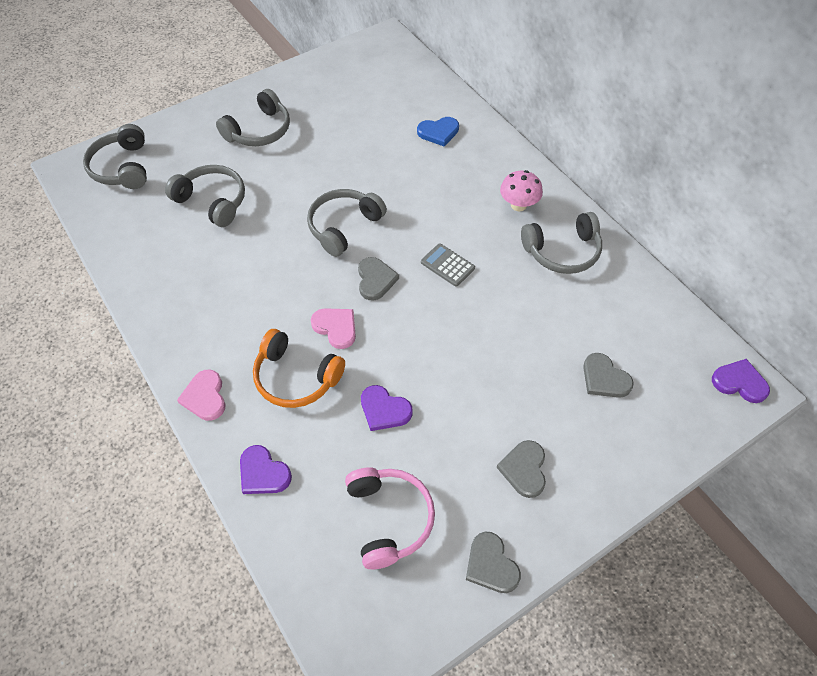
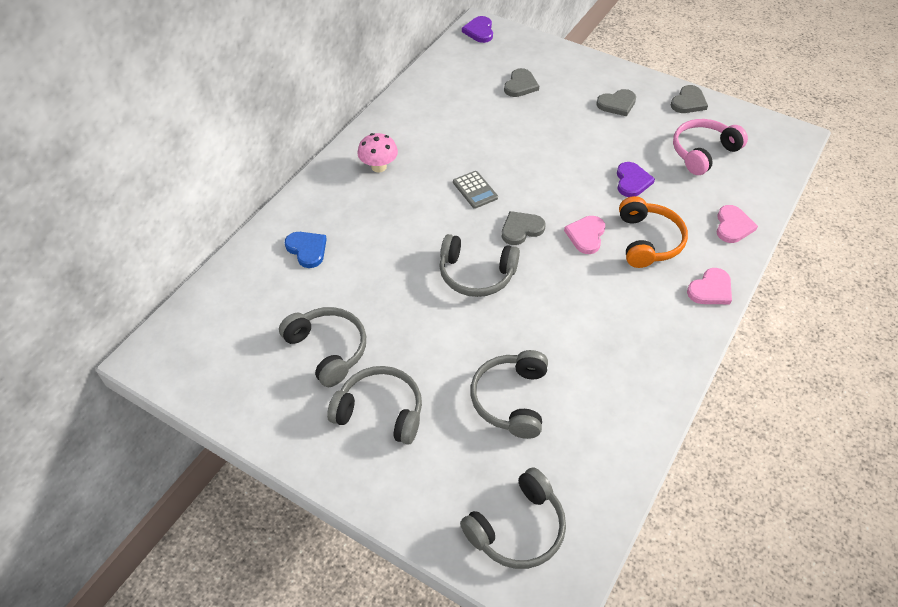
camera: 115 degrees left, 5 degrees down
purple heart [240,445,292,494] -> pink heart [717,205,758,243]
grey calculator [421,243,475,287] -> grey calculator turned 45 degrees counterclockwise [453,171,498,209]
grey headphones [521,212,602,274] -> grey headphones moved to [279,307,366,387]

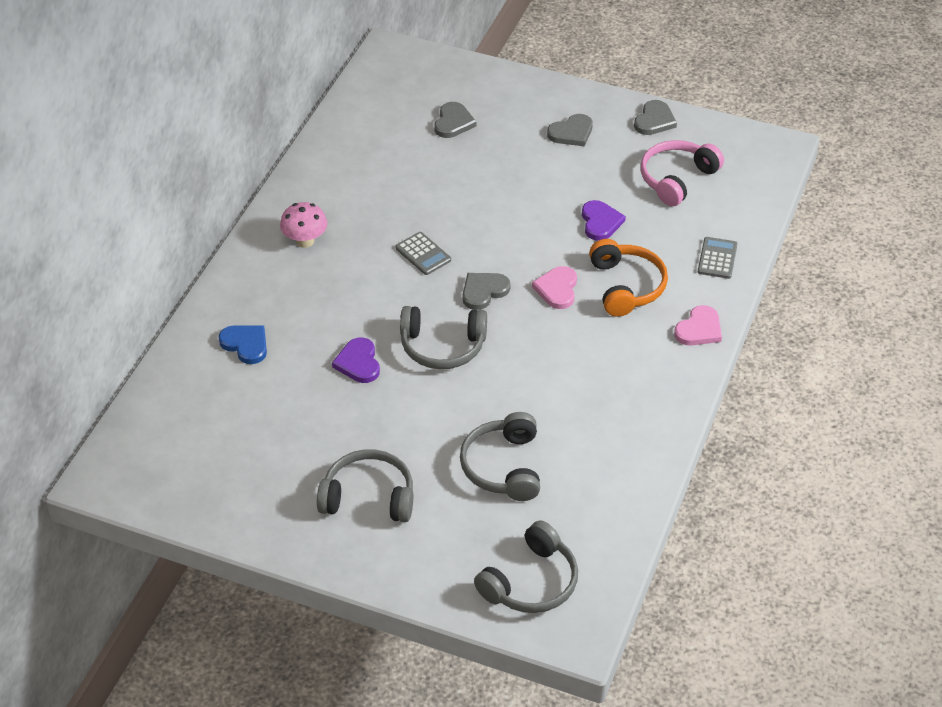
camera: 10 degrees left, 5 degrees down
grey headphones [279,307,366,387] -> none
purple heart [462,16,493,43] -> purple heart moved to [332,337,380,383]
pink heart [717,205,758,243] -> grey calculator [698,237,738,279]

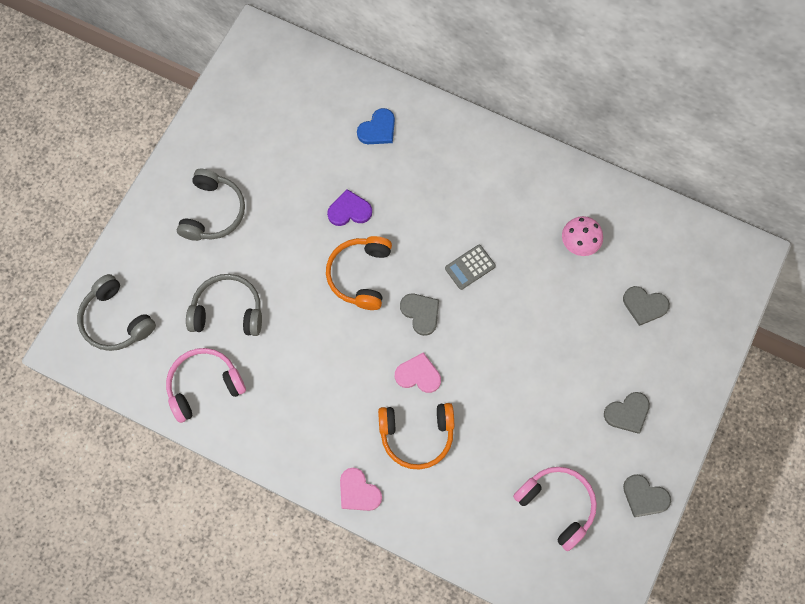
camera: 95 degrees right, 25 degrees up
pink mushroom [280,202,327,248] -> pink mushroom moved to [562,216,603,256]
grey headphones [400,306,487,369] -> orange headphones [326,236,392,310]
grey heart [547,114,593,146] -> grey heart turned 90 degrees counterclockwise [604,392,650,434]
purple heart [582,200,626,241] -> none
grey calculator [698,237,738,279] -> none
none -> pink headphones [166,348,246,423]

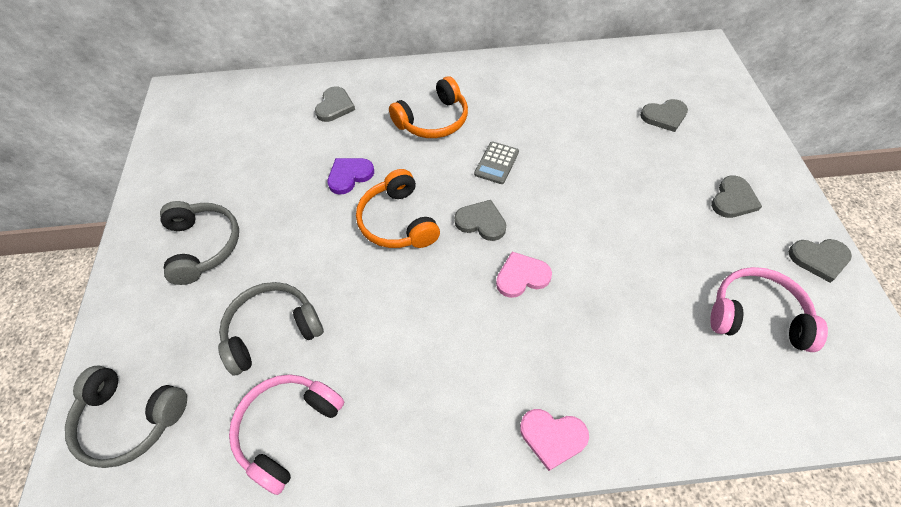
camera: 30 degrees left, 15 degrees down
blue heart [357,108,395,144] -> grey heart [315,86,355,122]
orange headphones [378,403,454,470] -> orange headphones moved to [389,76,468,138]
pink mushroom [562,216,603,256] -> none

